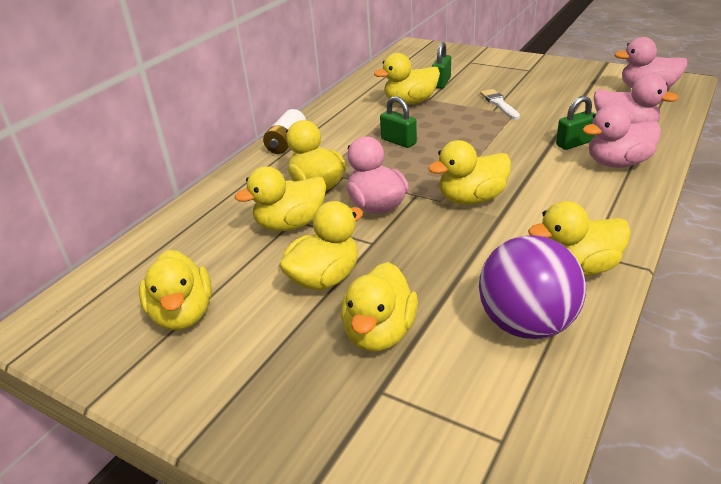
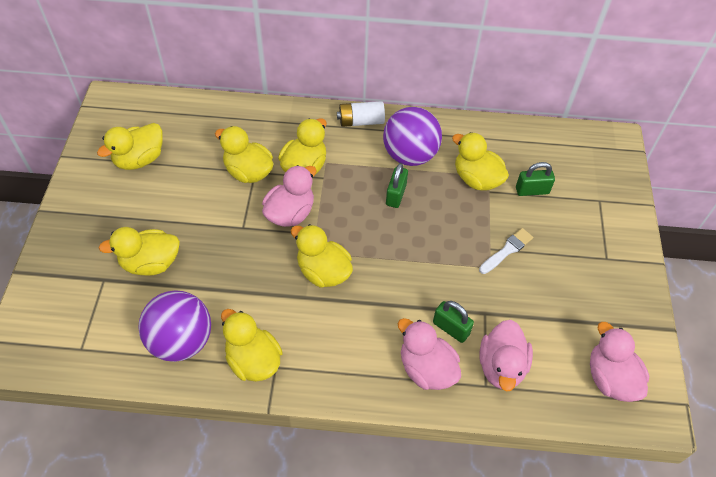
camera: 60 degrees right, 20 degrees up
yellow duck [279,201,363,290] -> none
none -> purple ball [383,107,442,166]

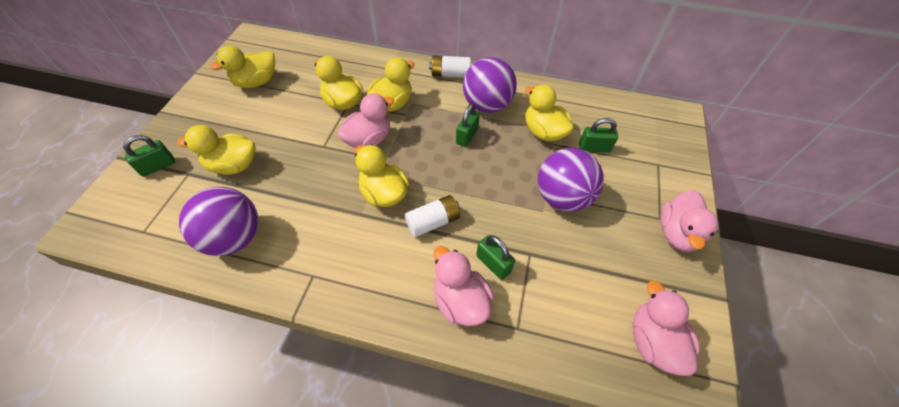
camera: 10 degrees right, 0 degrees up
yellow duck [221,309,283,382] -> none
white brush [479,228,533,274] -> purple ball [538,148,604,212]
pink duck [479,320,533,392] -> pink duck moved to [661,190,718,252]
none -> green padlock [123,135,175,177]
none -> white battery [405,195,460,237]

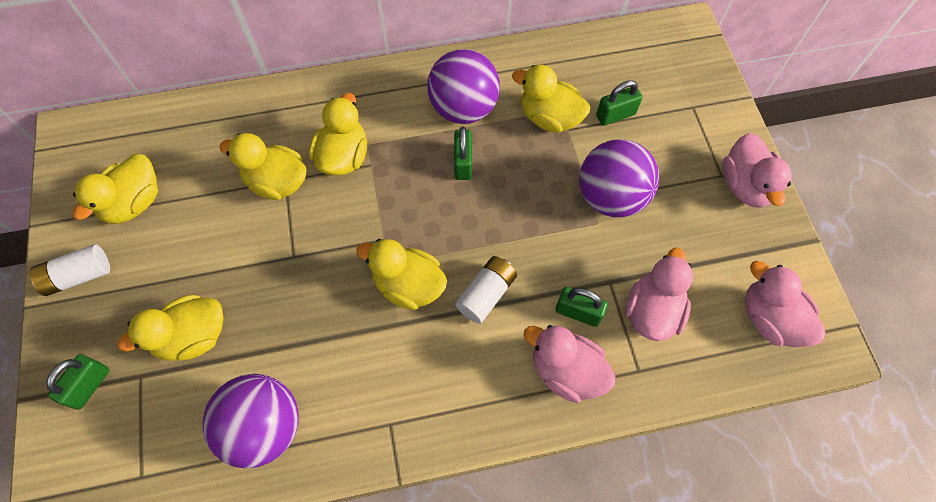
camera: 25 degrees left, 10 degrees up
pink duck [337,93,394,148] -> pink duck moved to [625,248,693,341]
white battery [429,55,471,78] -> white battery moved to [30,245,110,296]

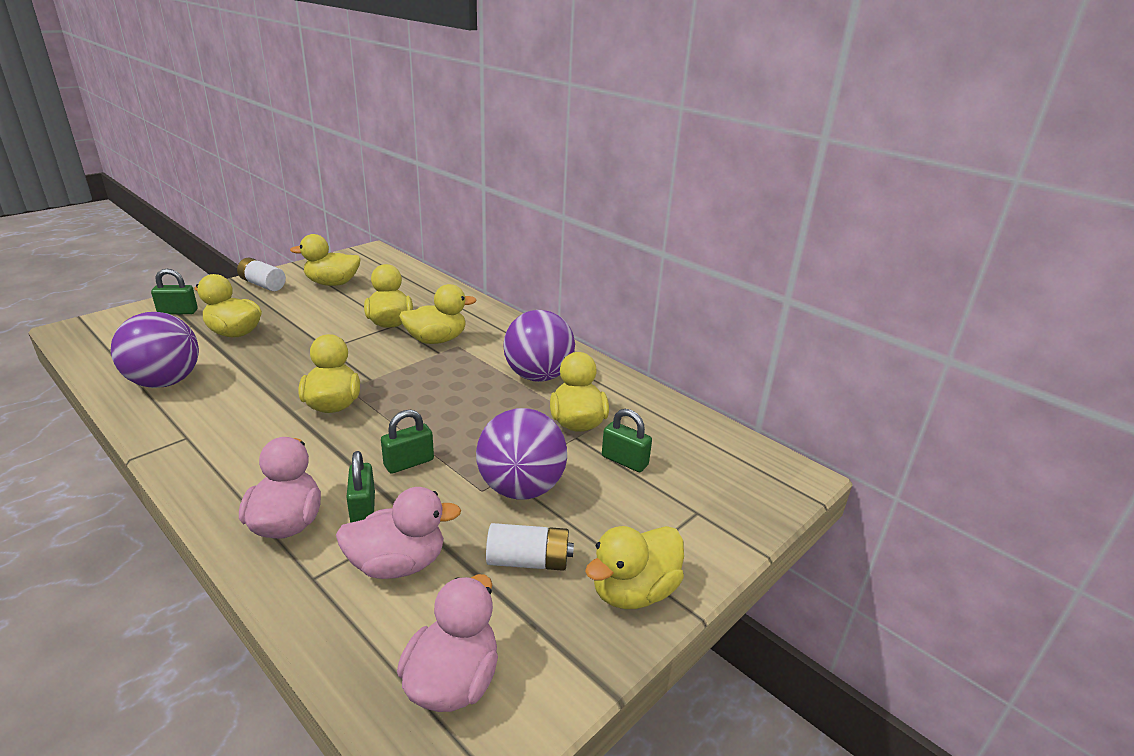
camera: 55 degrees right, 35 degrees down
green padlock [454,127,472,180] -> green padlock moved to [381,410,434,474]
white battery [455,256,517,324] -> white battery moved to [486,523,574,571]
pink duck [723,133,792,208] -> yellow duck [585,526,684,609]

